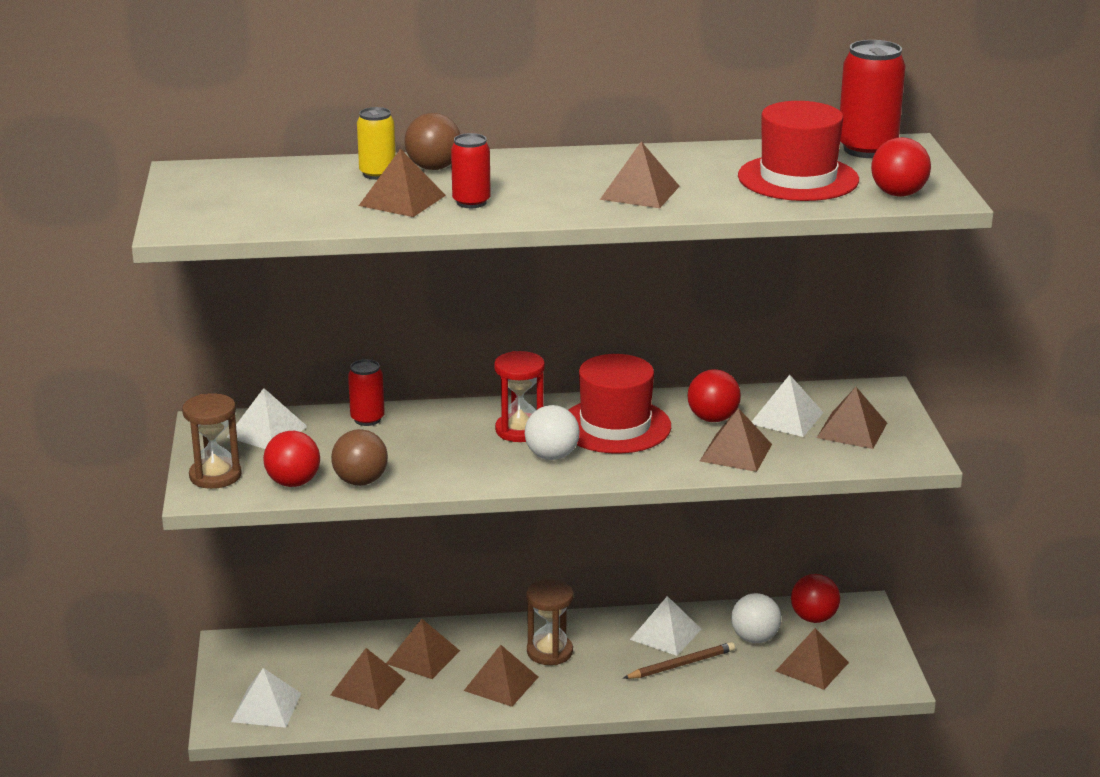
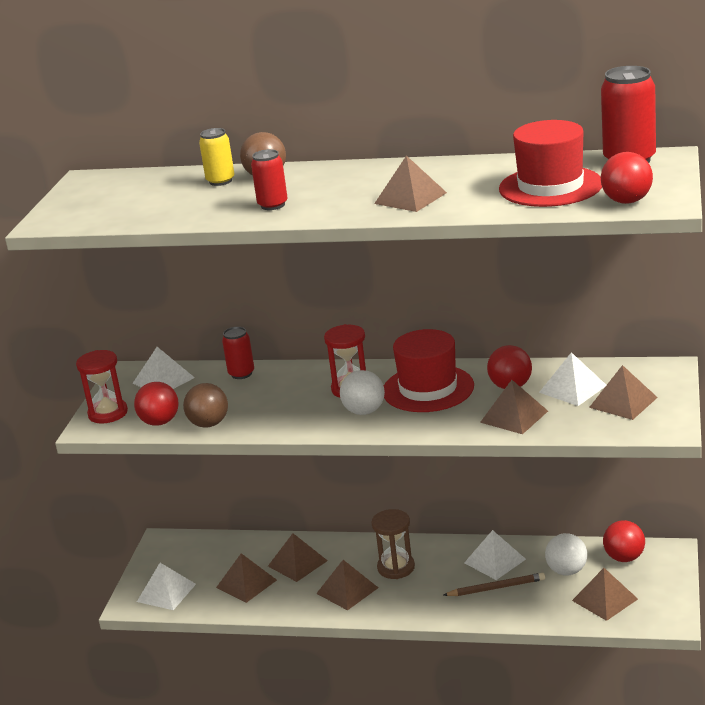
camera: 20 degrees right, 0 degrees up
brown hourglass [182,393,242,489] -> red hourglass [76,350,128,423]
brown pyramid [359,149,446,217] -> none

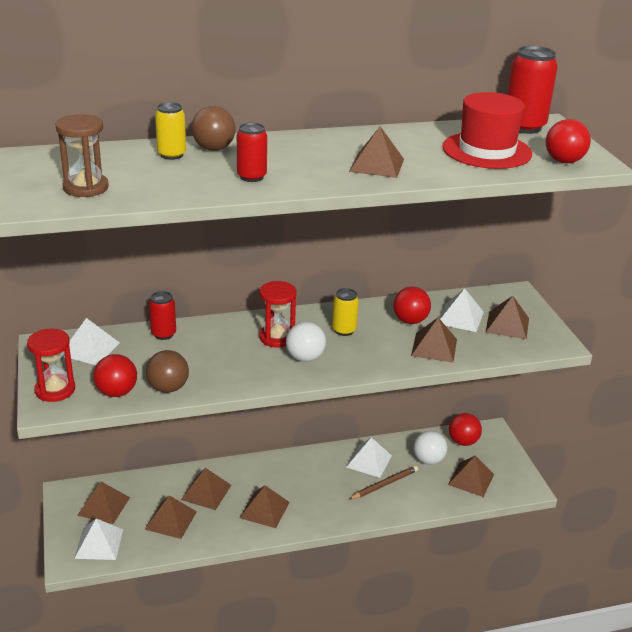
camera: 30 degrees left, 5 degrees up
brown hourglass [371,509,415,579] -> brown hourglass moved to [55,114,109,197]
red hat [384,329,474,412] -> yellow can [332,288,359,336]
none -> brown pyramid [77,482,130,524]

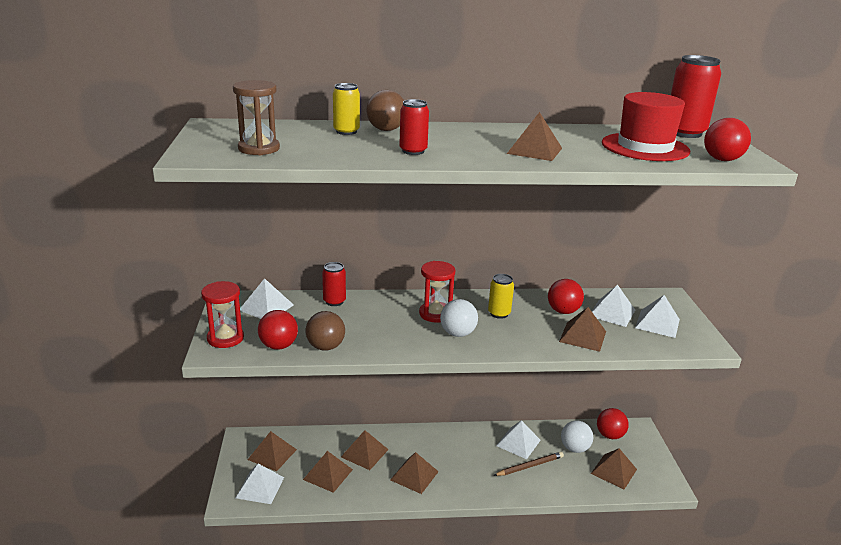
camera: 10 degrees right, 5 degrees down
brown pyramid [485,296,529,339] -> white pyramid [635,295,680,338]

